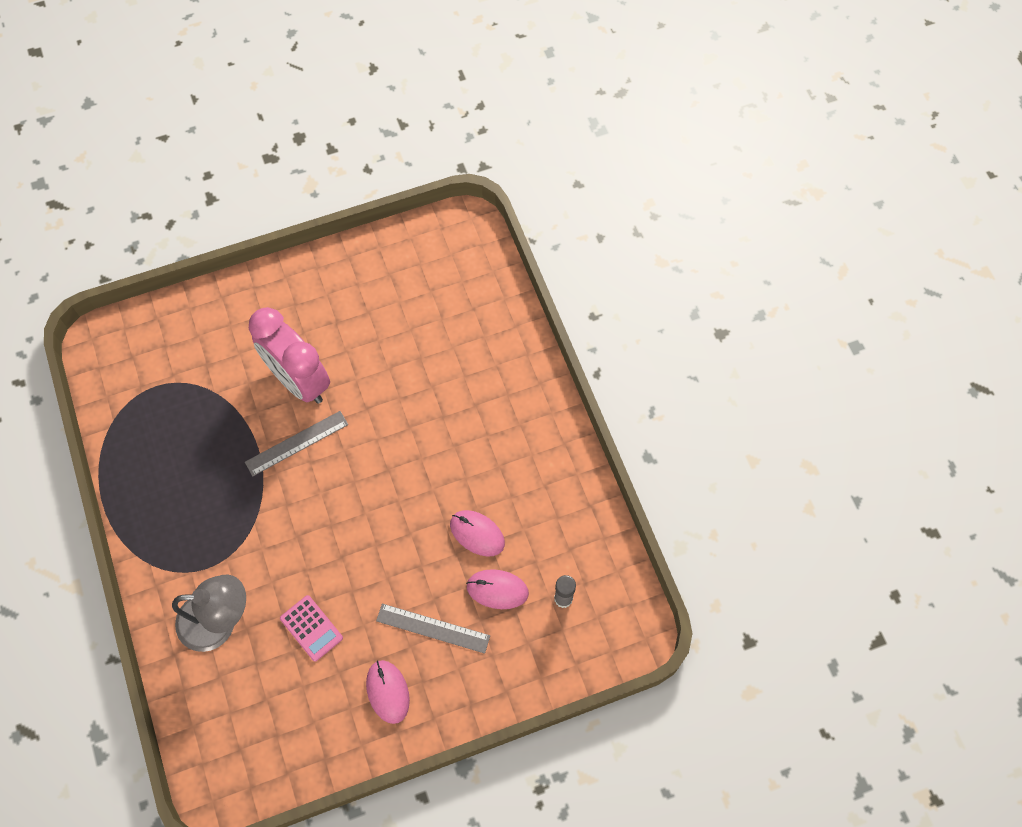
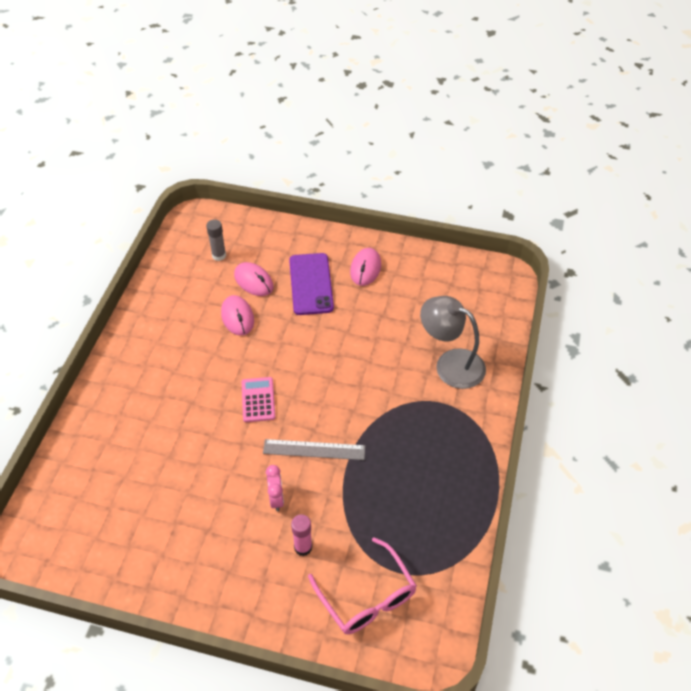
camera: 145 degrees left, 15 degrees down
pink clock [249,307,330,404] -> pink clock [266,465,284,511], size x0.42
pink calculator [280,595,343,662] -> pink calculator moved to [242,377,275,422]
grey ruler [376,604,490,654] -> purple phone [289,253,334,315]
none -> pink glue stick [291,514,312,556]
none -> pink glasses [308,537,417,634]

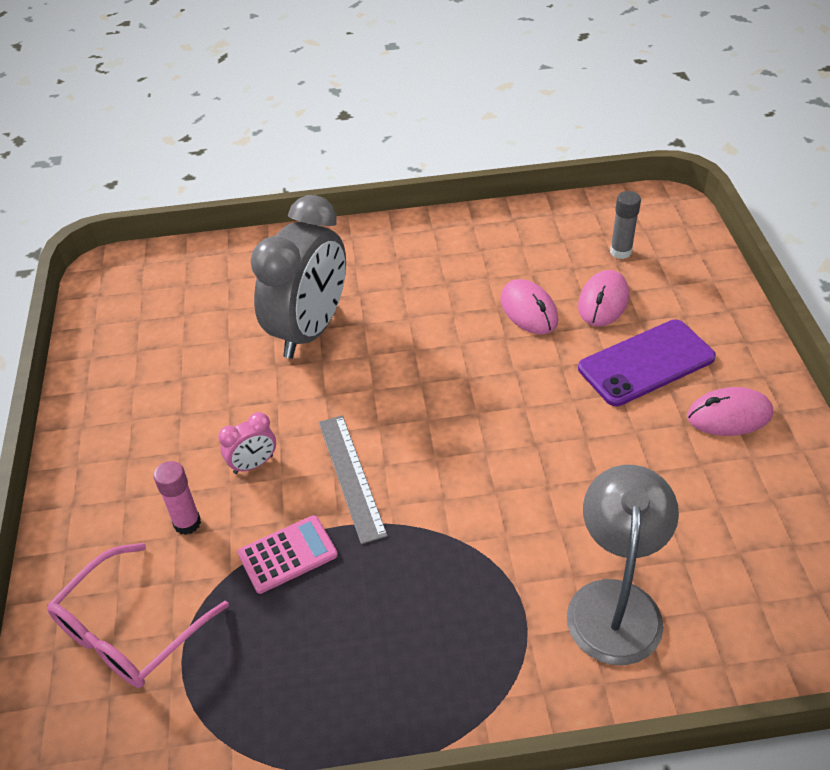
camera: 70 degrees right, 5 degrees down
pink mouse [221,295,254,336] -> pink mouse turned 75 degrees counterclockwise [500,279,558,334]
pink calculator [242,377,275,422] -> pink calculator moved to [238,515,338,594]
none -> grey clock [250,195,346,358]

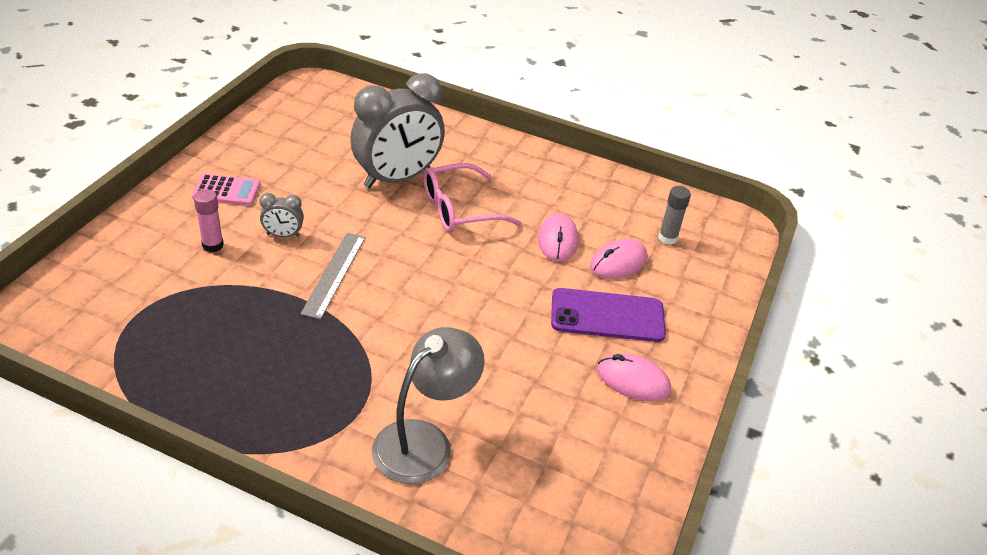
camera: 25 degrees right, 5 degrees down
pink glasses [47,543,229,688] -> pink glasses moved to [423,163,521,232]
pink clock [218,412,276,474] -> grey clock [260,193,304,237]
pink calculator [238,515,338,594] -> pink calculator moved to [192,174,260,205]

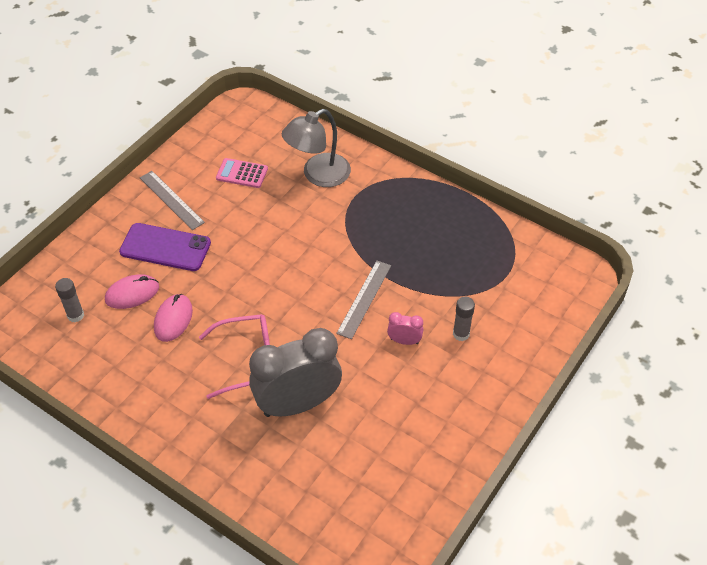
camera: 165 degrees left, 10 degrees up
pink calculator [192,174,260,205] -> pink calculator moved to [216,158,268,188]
pink glue stick [194,189,224,252] -> grey glue stick [453,297,475,341]
grey clock [260,193,304,237] -> pink clock [387,312,423,345]
pink mouse [597,353,671,401] -> grey ruler [140,171,205,230]

